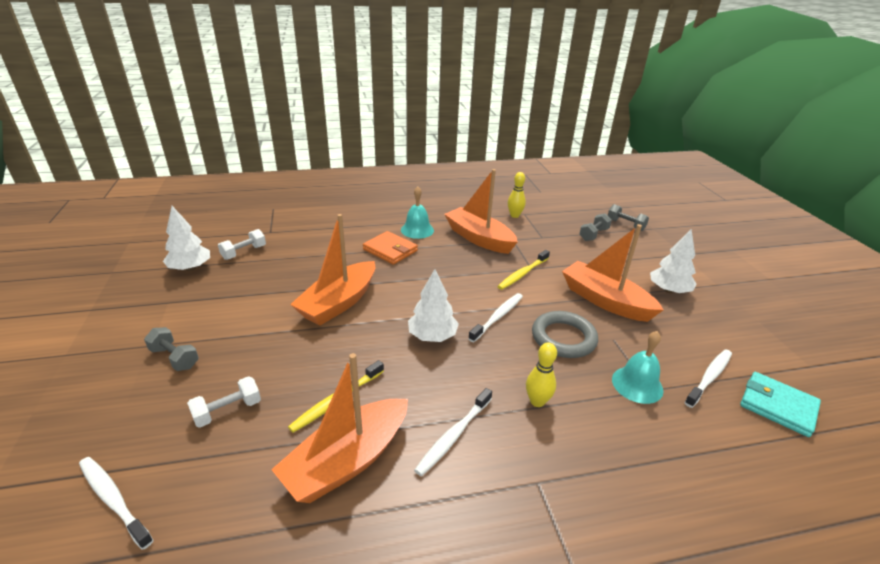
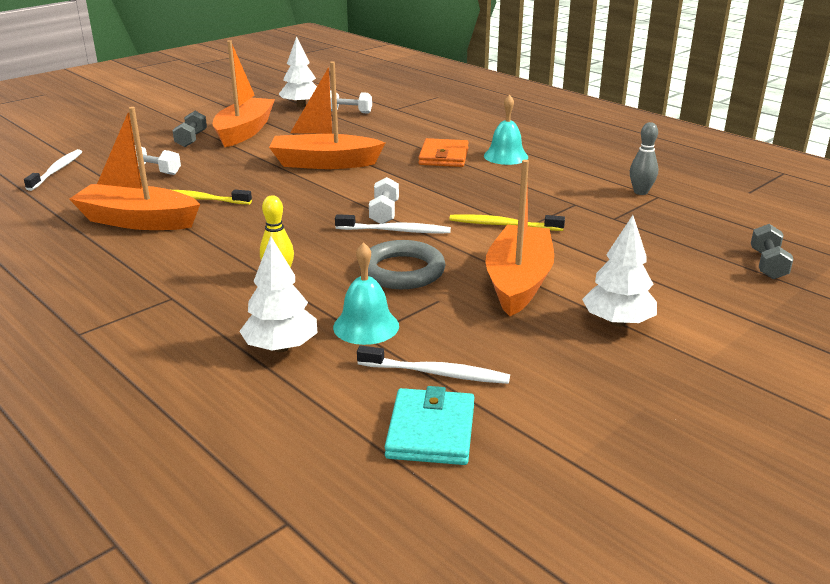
camera: 60 degrees right, 5 degrees down
white tree [408,269,459,342] -> white tree moved to [239,237,318,352]
white toothbrush [414,388,492,476] -> none
orange boat [444,169,518,254] -> orange boat moved to [213,40,275,147]
yellow bowling pin [508,172,526,218] -> grey bowling pin [630,122,658,195]
grey dumbbell [579,213,612,241] -> none
none -> white dumbbell [369,177,399,224]

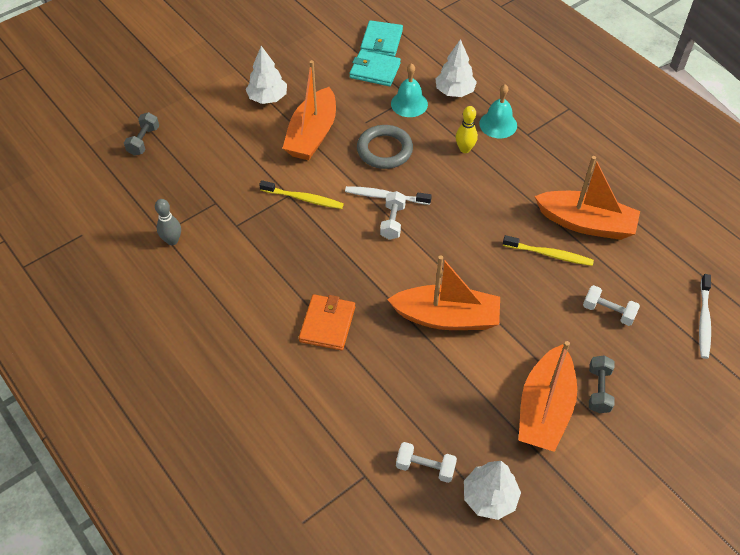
camera: 175 degrees left, 25 degrees up
white toothbrush [357,346,510,384] -> turquoise wallet [350,50,401,86]
turquoise bell [484,94,528,165] -> turquoise bell moved to [479,84,517,138]

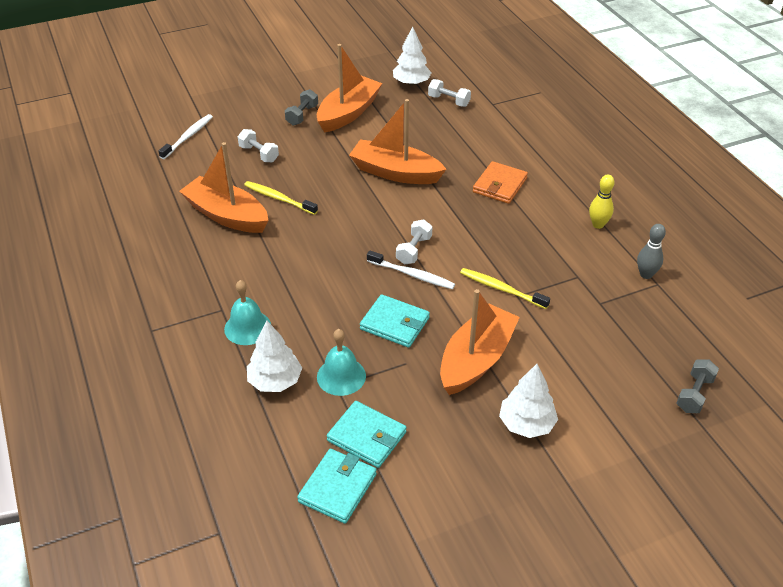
camera: 165 degrees left, 10 degrees down
grey ring [357,125,413,169] -> turquoise wallet [360,294,430,348]
yellow bowling pin [456,106,478,153] -> yellow bowling pin moved to [589,175,614,229]

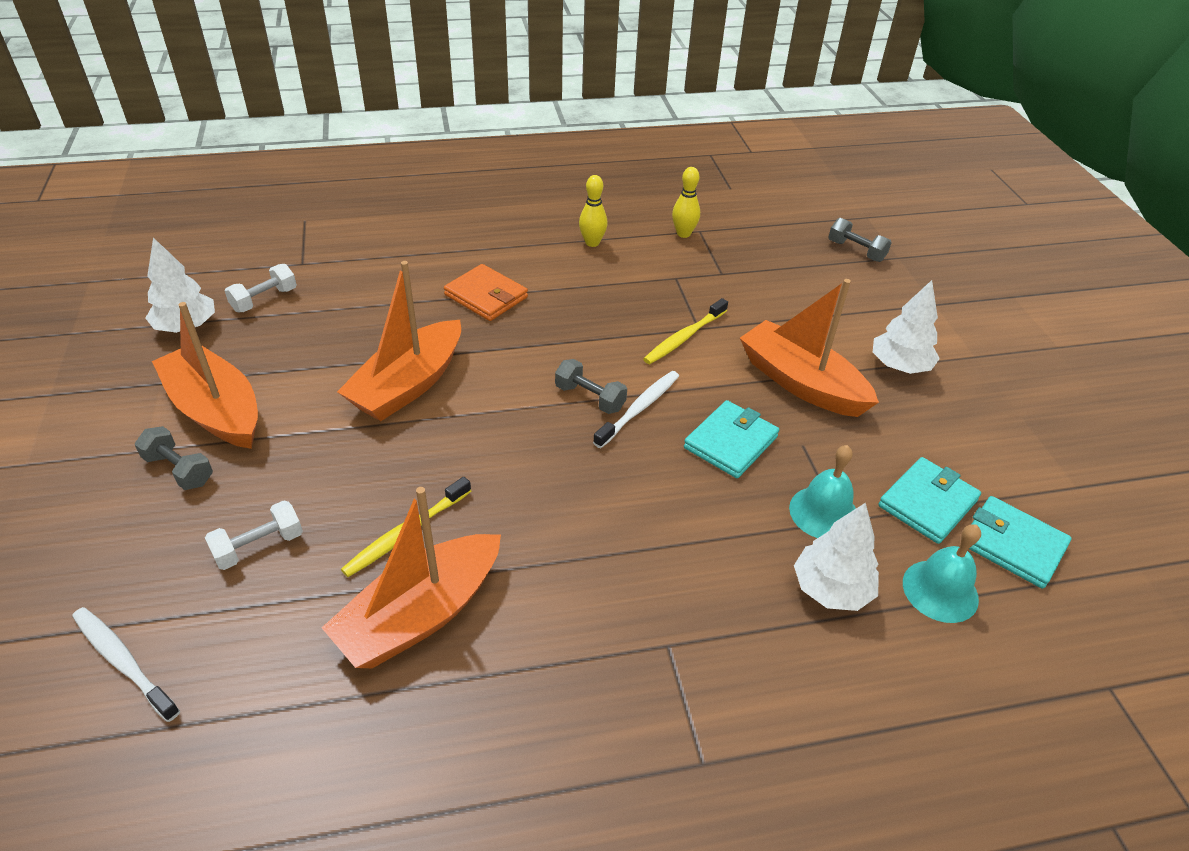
camera: 80 degrees left, 0 degrees up
turquoise bell [224,280,271,345] -> turquoise bell moved to [903,524,981,623]
white dumbbell [396,219,432,264] -> grey dumbbell [555,359,627,414]
grey bowling pin [637,224,666,279] -> yellow bowling pin [672,167,700,238]

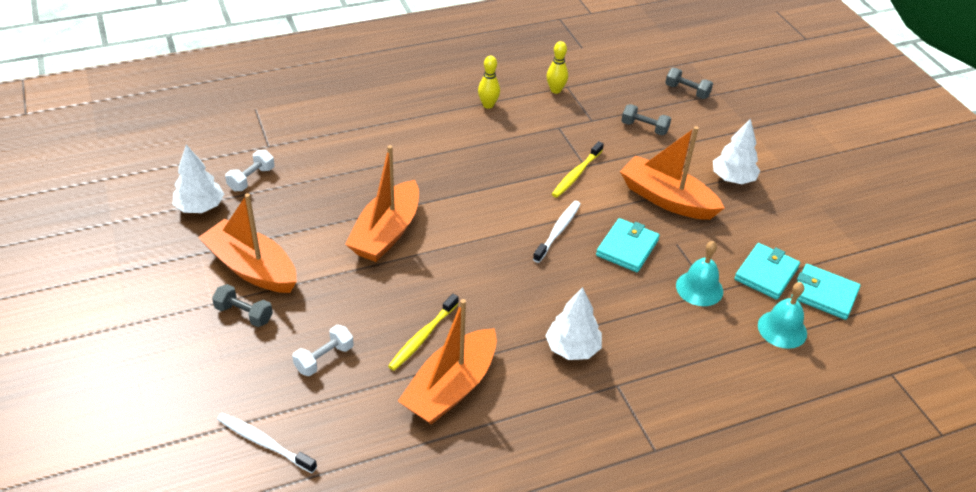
camera: 10 degrees left, 0 degrees up
orange wallet [444,264,528,321] -> none
grey dumbbell [555,359,627,414] -> grey dumbbell moved to [621,104,671,135]
white tree [794,503,879,611] -> white tree moved to [545,287,602,360]

